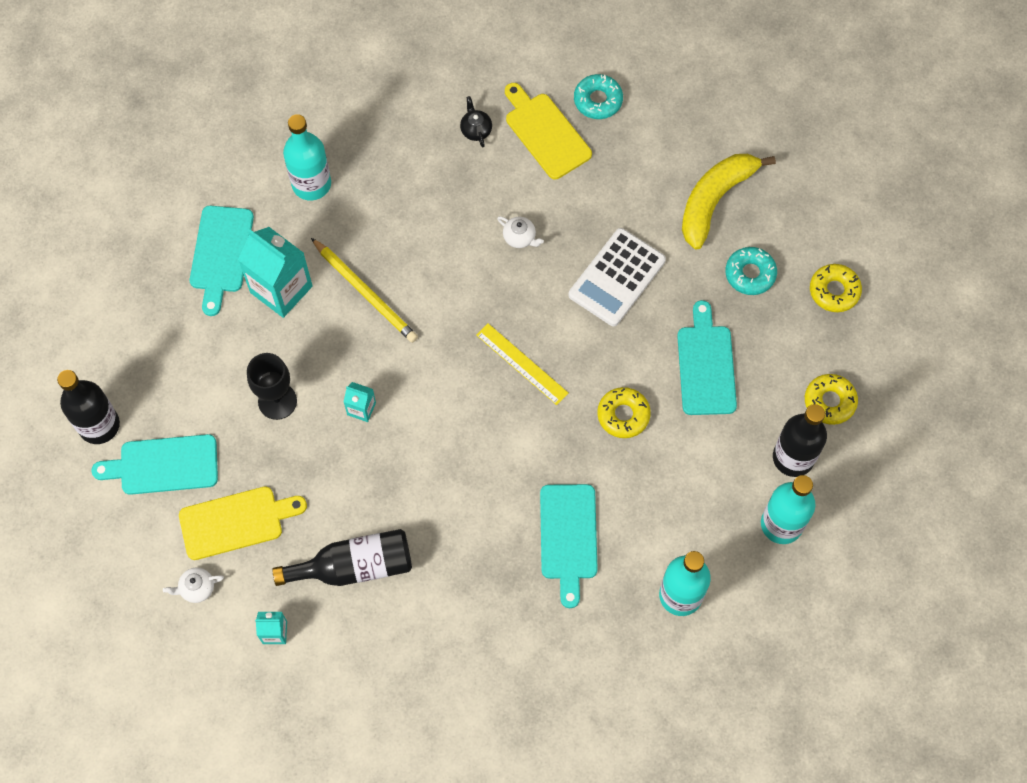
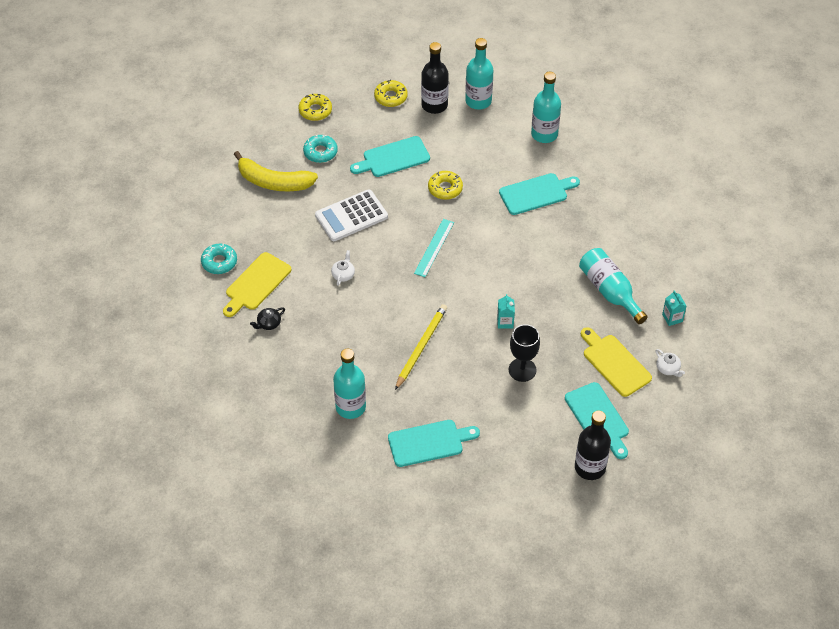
camera: 110 degrees left, 15 degrees down
turquoise carton [238,227,313,318] -> none
black bottle [272,529,412,586] -> turquoise bottle [579,248,648,324]
yellow ruler [476,323,569,405] -> turquoise ruler [414,219,454,277]
white calculator [568,228,666,326] -> white calculator turned 135 degrees clockwise [315,189,388,241]

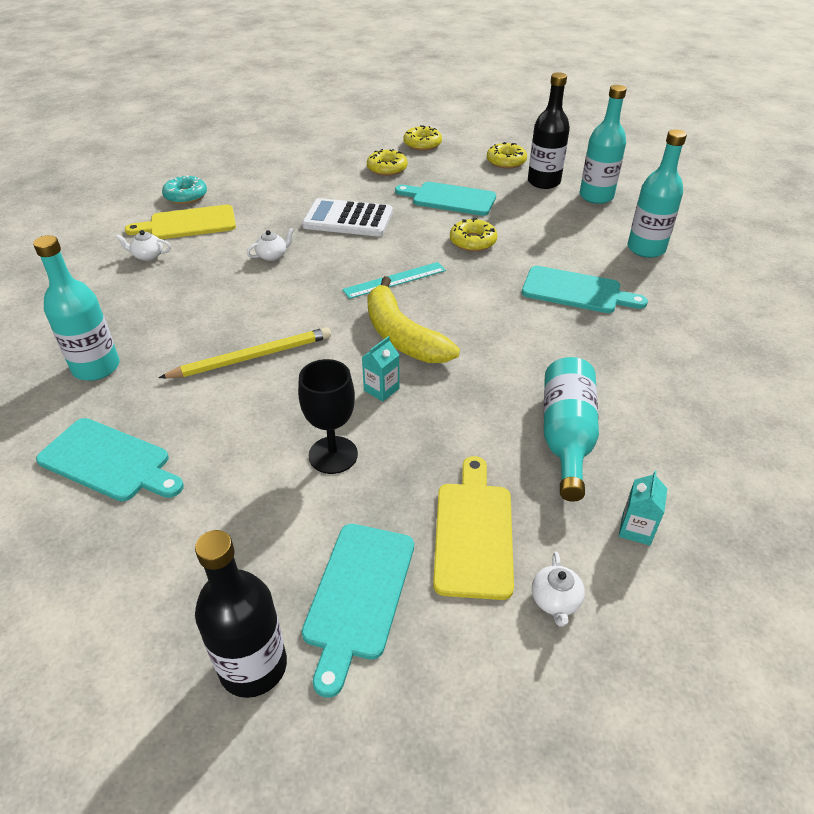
camera: 40 degrees right, 10 degrees down
yellow banana [234,151,318,191] -> yellow banana moved to [367,276,460,363]
black teapot [250,307,285,330] -> white teapot [116,230,171,261]
turquoise donut [303,135,338,163] -> yellow donut [367,149,408,176]

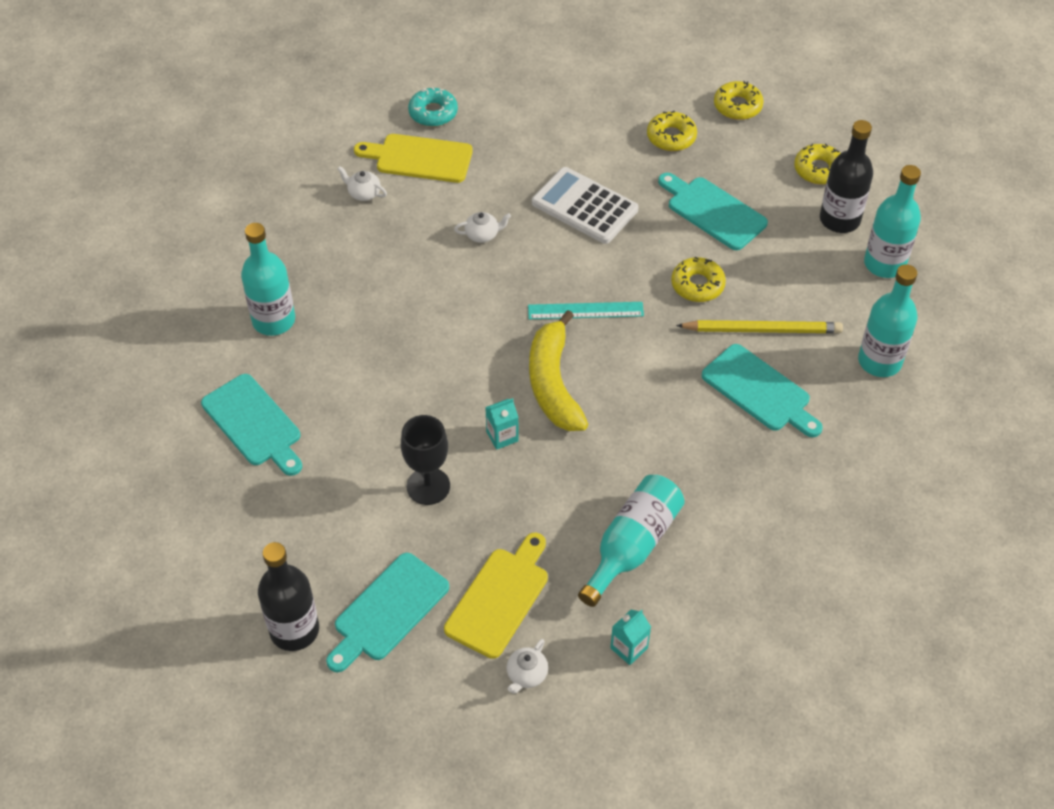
camera: 25 degrees right, 10 degrees up
yellow pencil [159,327,331,378] -> yellow pencil moved to [676,320,843,333]

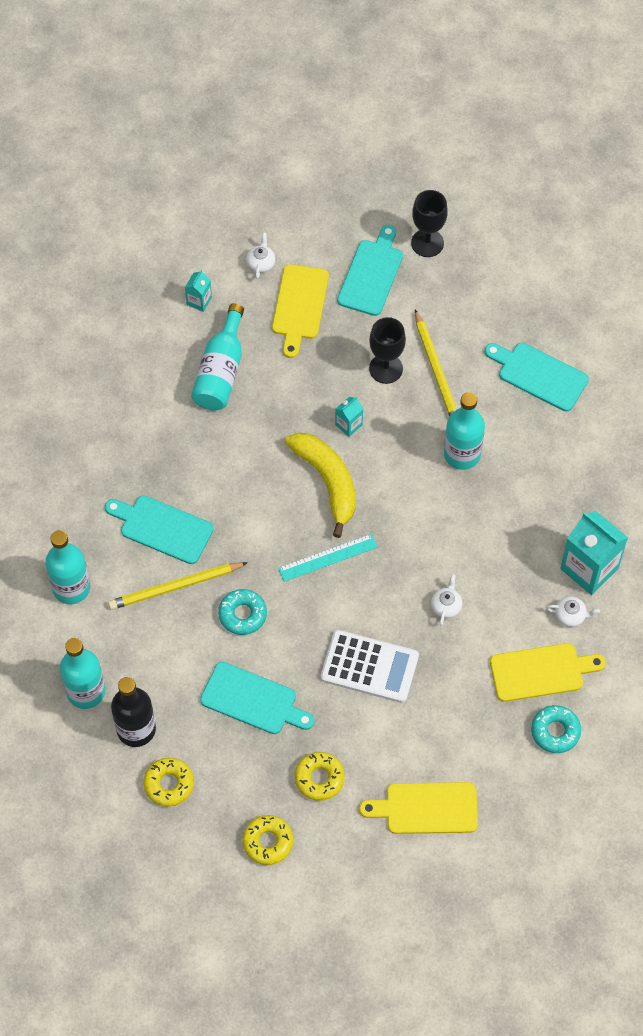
camera: 160 degrees right, 10 degrees up
turquoise bottle [241,223,295,336] -> turquoise bottle moved to [444,392,485,470]
black bottle [258,542,319,651] -> black goblet [411,190,448,257]
white teapot [454,212,511,243] -> white teapot turned 135 degrees clockwise [431,574,462,625]
yellow donut [671,256,726,302] -> turquoise donut [218,589,267,635]
none -> yellow cutting board [359,782,478,834]
none -> yellow pencil [415,309,457,416]
none -> turquoise carton [560,510,628,595]

